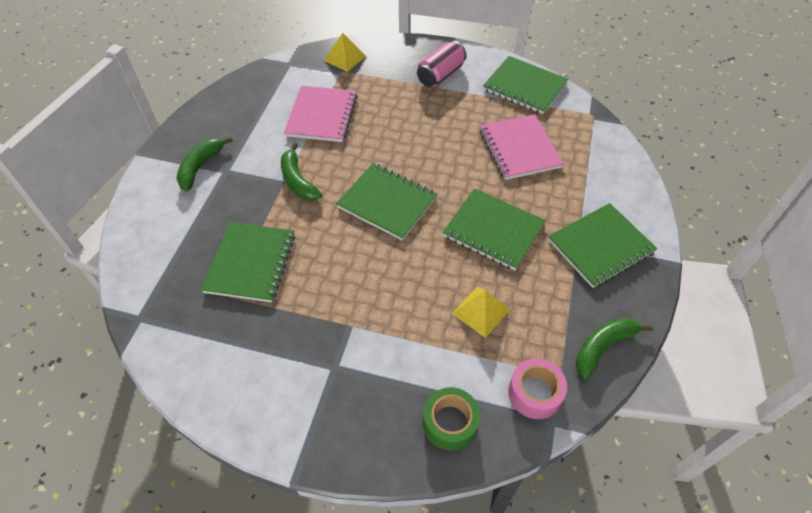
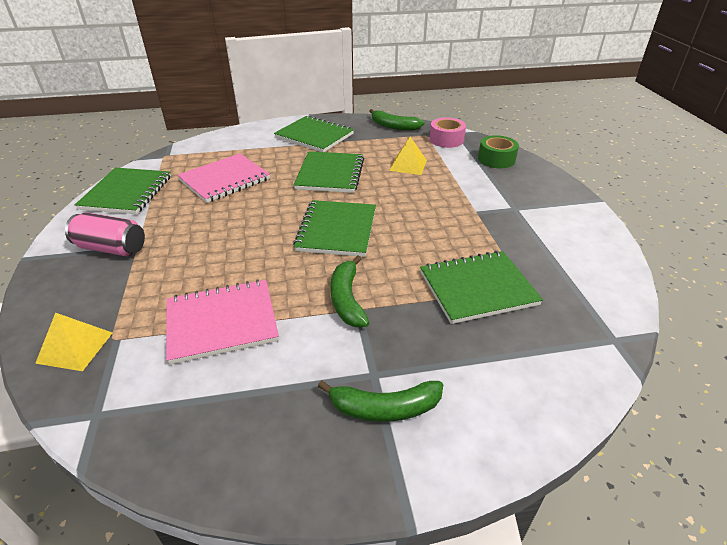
camera: 115 degrees left, 15 degrees down
green banana [281,143,322,201] -> green banana turned 135 degrees clockwise [330,256,369,327]

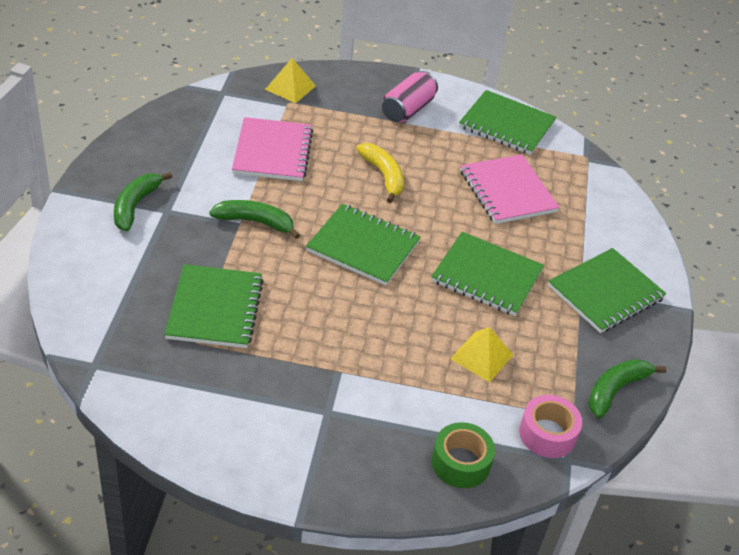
camera: 105 degrees right, 5 degrees up
none -> yellow banana [356,143,404,203]

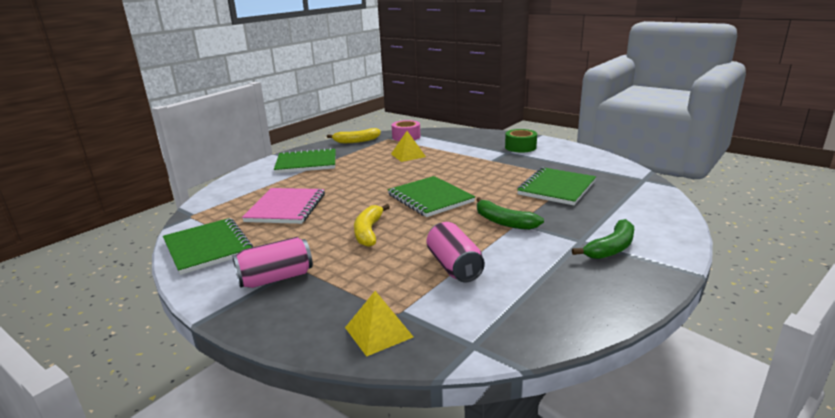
camera: 145 degrees left, 20 degrees down
pink notebook [232,117,313,181] -> pink can [427,222,485,282]
green notebook [431,232,544,316] -> none
green tape [432,422,495,488] -> green tape moved to [505,129,537,153]
green banana [588,359,667,418] -> yellow banana [327,128,381,143]

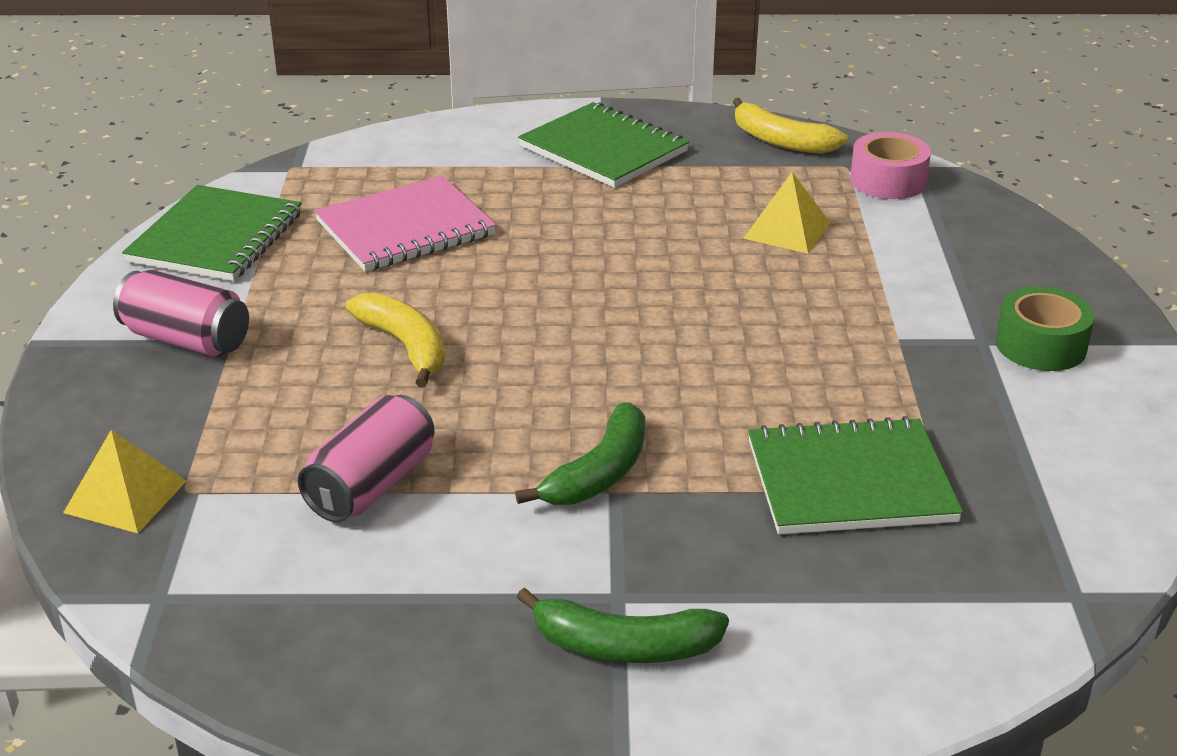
camera: 50 degrees right, 10 degrees up
yellow banana [354,204,390,247] -> yellow banana turned 90 degrees clockwise [346,292,445,387]
green notebook [388,176,475,217] -> none
green banana [476,197,544,230] -> green banana turned 150 degrees counterclockwise [515,402,645,505]

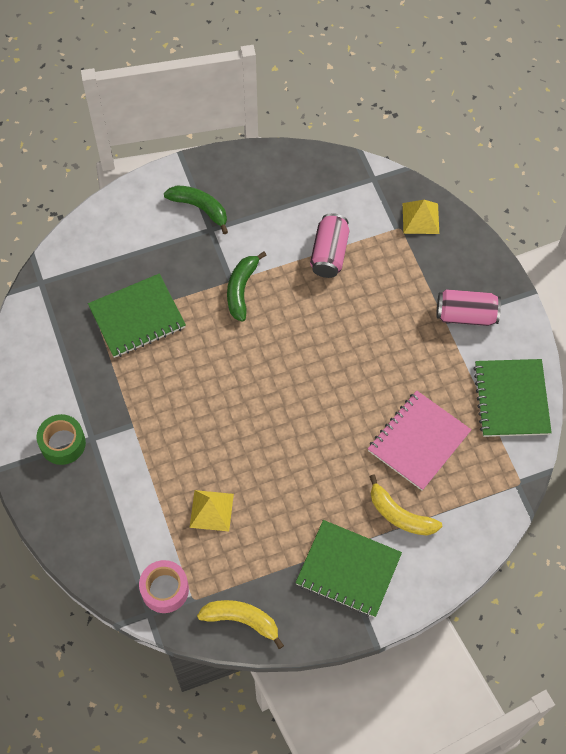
camera: 160 degrees right, 30 degrees up
yellow banana [346,292,445,387] -> yellow banana moved to [369,474,442,535]
green banana [517,588,729,663] -> green banana turned 45 degrees clockwise [164,185,228,234]

